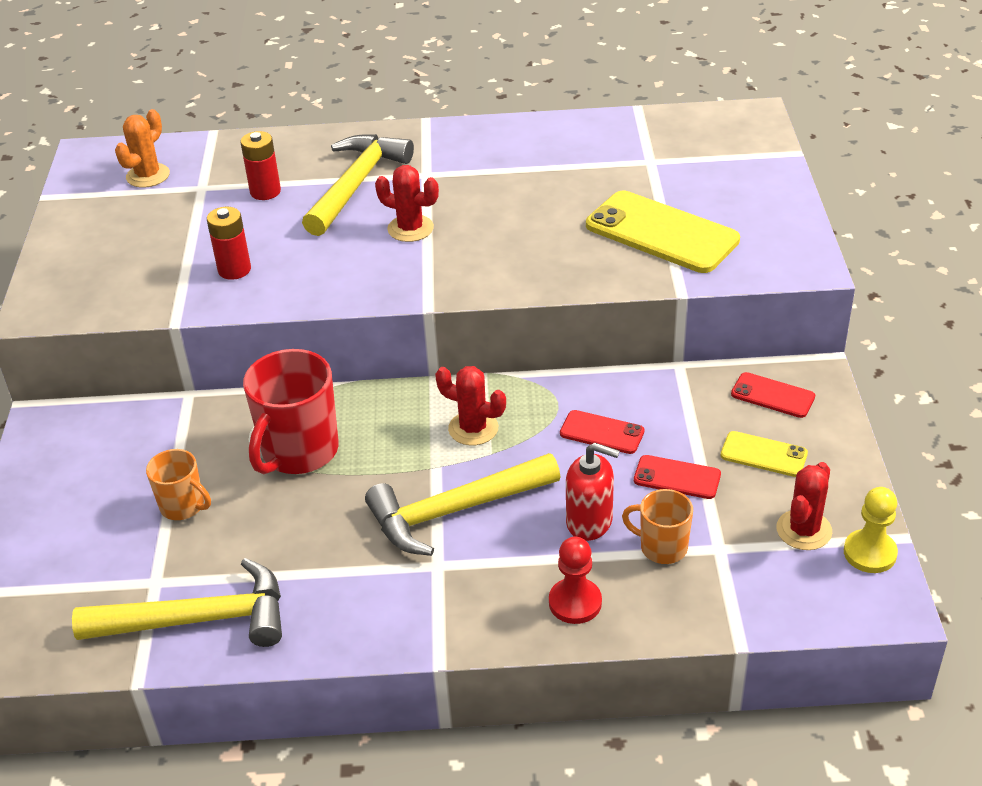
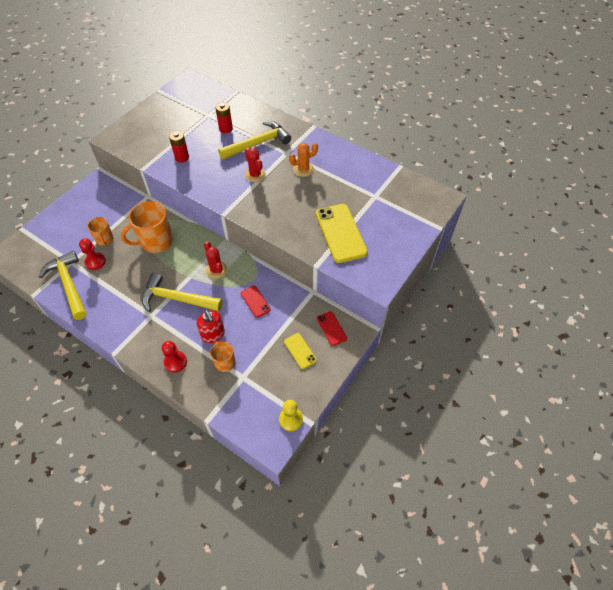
camera: 35 degrees right, 15 degrees up
yellow hammer [72,558,282,647] -> yellow hammer turned 150 degrees counterclockwise [39,250,87,320]
orange cactus [115,109,170,188] -> orange cactus moved to [289,143,318,177]
red mug [243,349,339,474] -> orange mug [121,201,173,253]
red phone [634,455,721,499] -> none
red cactus [776,462,832,550] -> none
none -> red pawn [79,238,106,270]

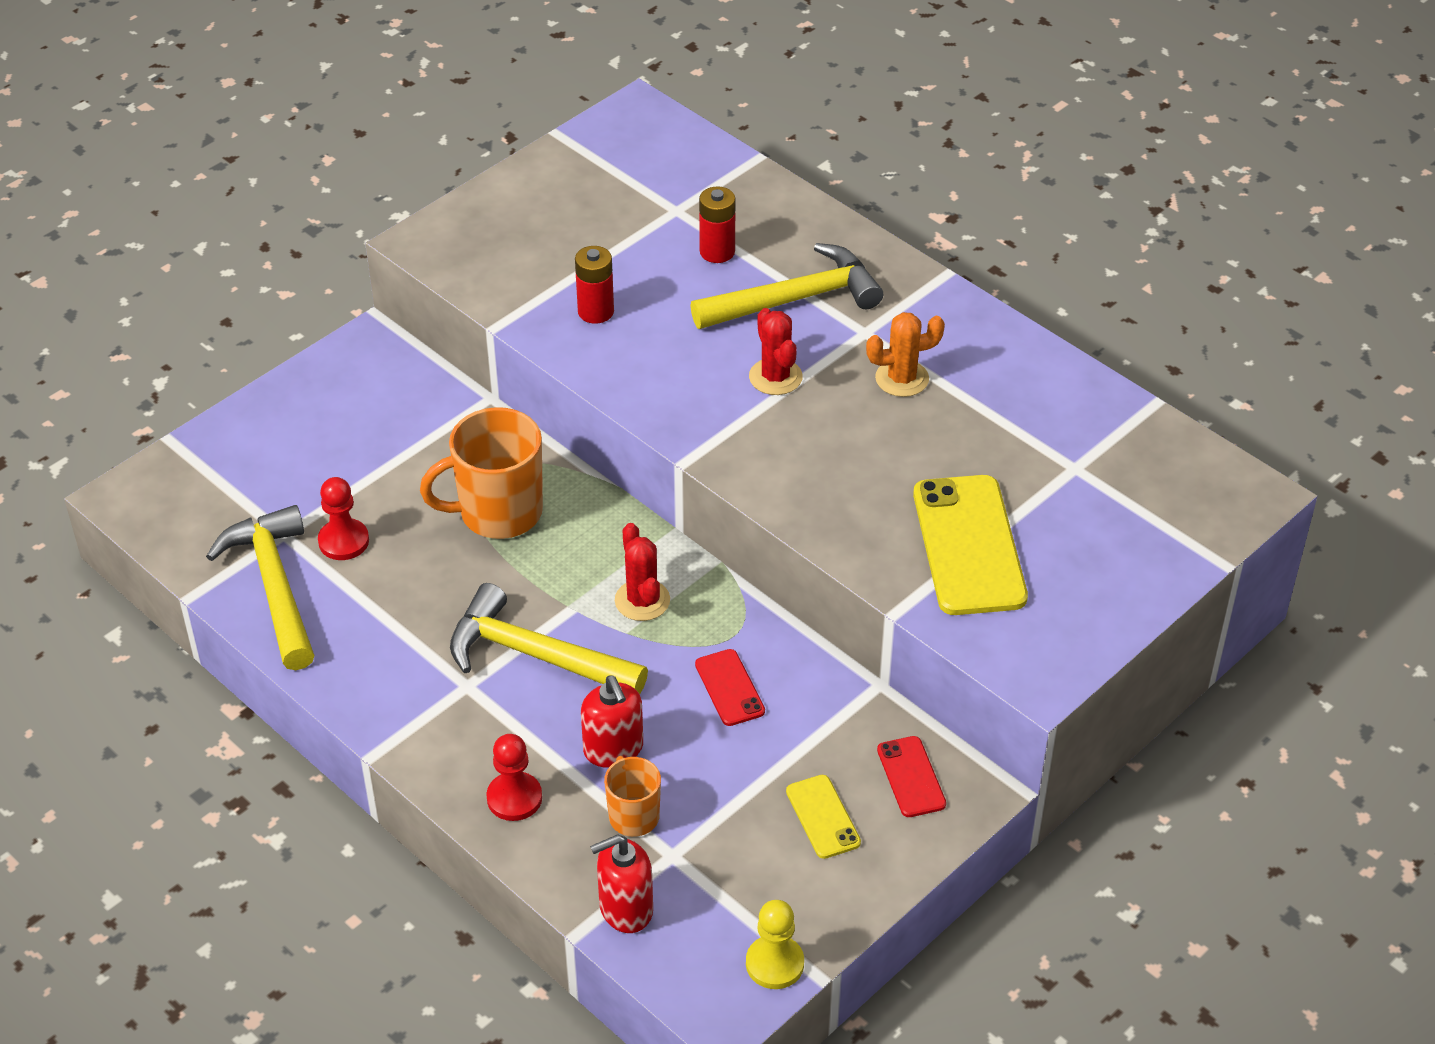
camera: 10 degrees right, 10 degrees down
orange mug [87,217,113,246] -> none
none -> red soap dispenser [590,835,653,933]

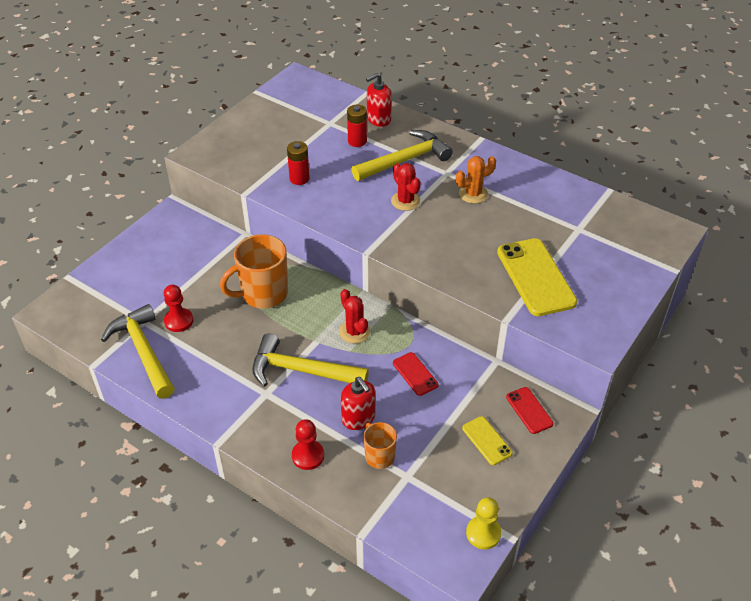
camera: 10 degrees left, 0 degrees up
red soap dispenser [590,835,653,933] -> red soap dispenser moved to [366,73,392,127]

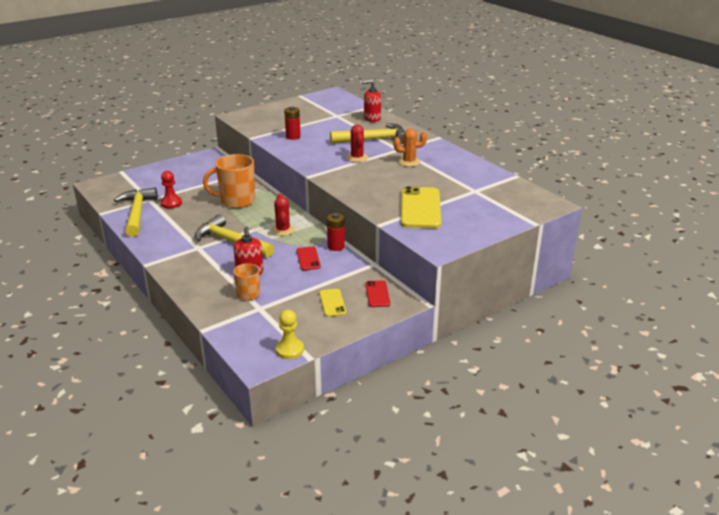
camera: 20 degrees right, 15 degrees down
red pawn [292,419,324,470] -> none
red battery [347,105,367,147] -> red battery moved to [327,213,345,251]

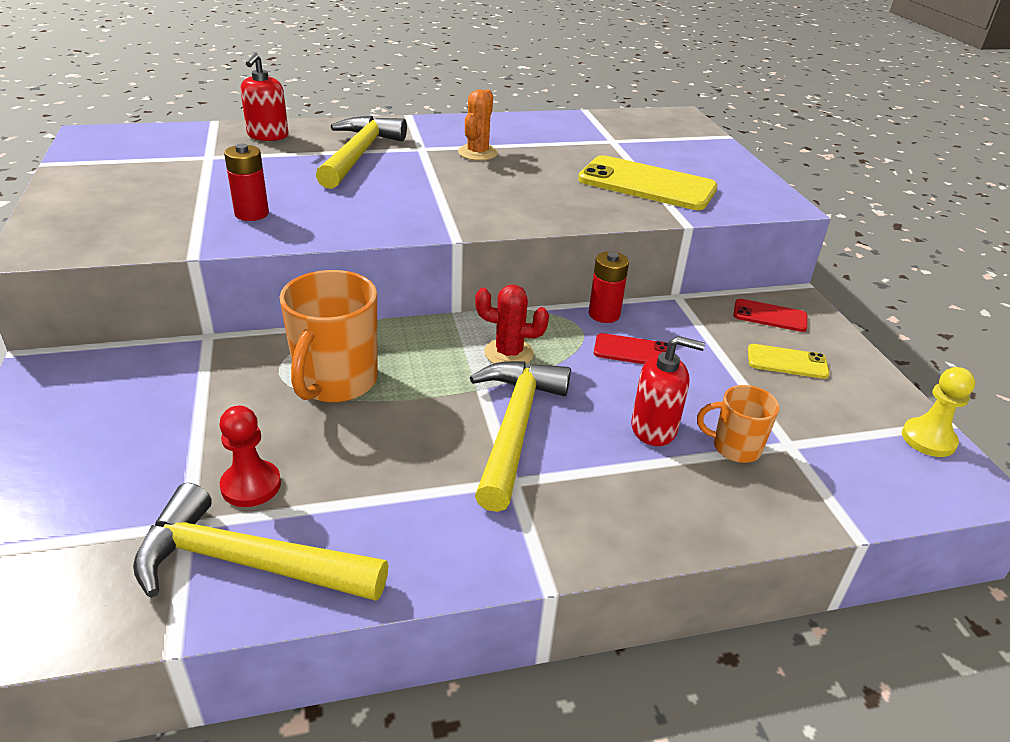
camera: 70 degrees left, 5 degrees up
yellow hammer [195,214,274,257] -> yellow hammer turned 135 degrees clockwise [470,361,571,512]
red cactus [346,125,368,162] -> none

